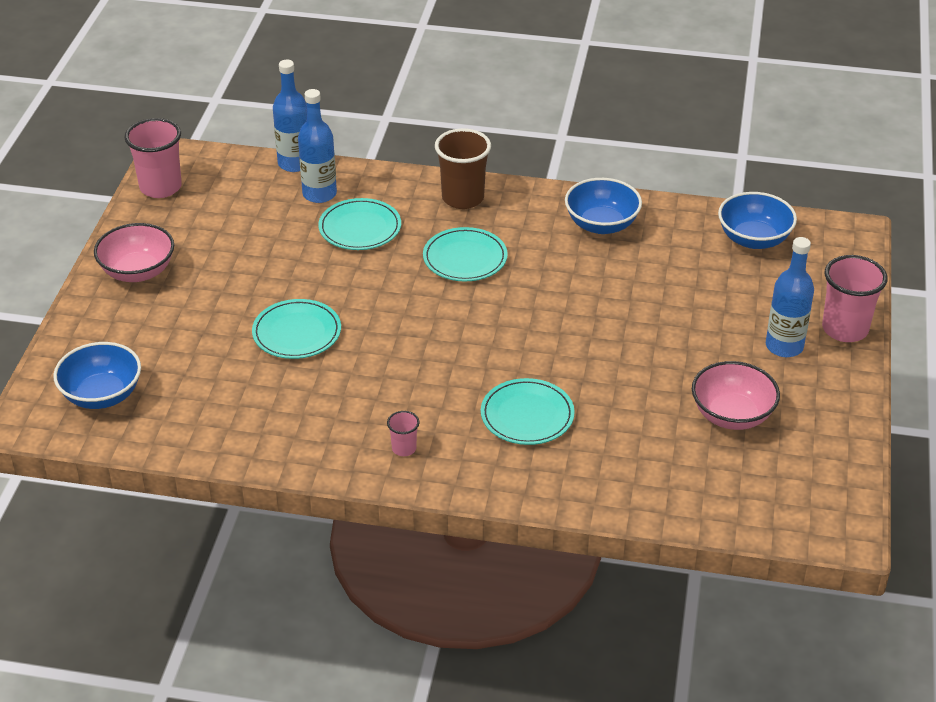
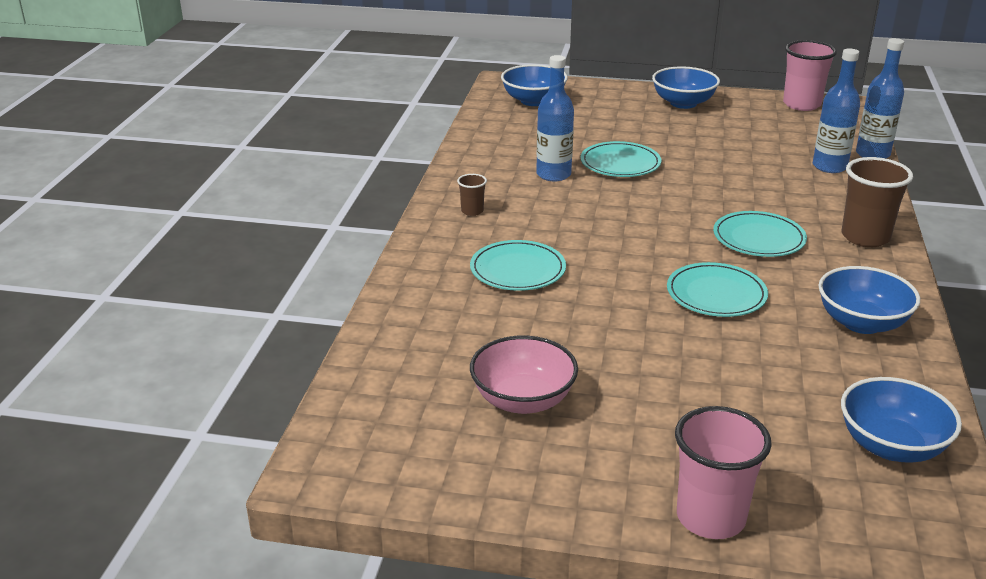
camera: 90 degrees right, 10 degrees down
pink bowl [94,223,174,282] -> blue bowl [652,66,720,109]
turquoise plate [318,198,401,250] -> turquoise plate moved to [667,262,768,317]
pink cup [387,411,420,456] -> brown cup [457,174,487,216]
blue bottle [766,237,814,357] -> blue bottle moved to [536,55,574,181]

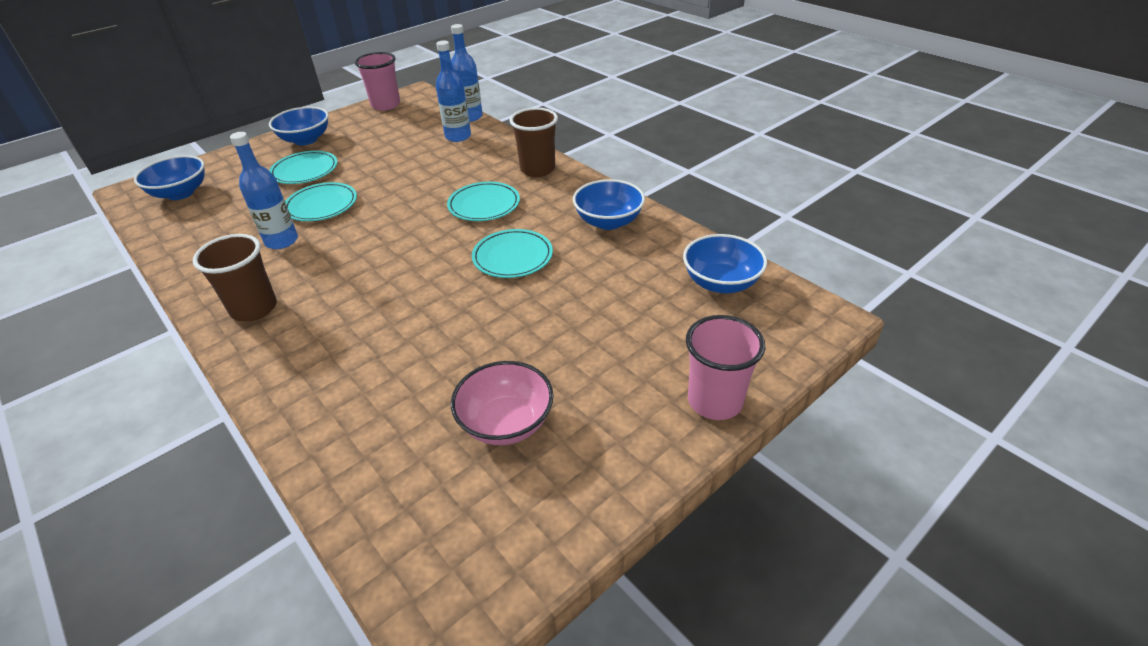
camera: 50 degrees left, 10 degrees up
brown cup [457,174,487,216] -> brown cup [192,234,277,322], size x2.03
turquoise plate [470,240,566,291] -> turquoise plate moved to [269,151,337,184]

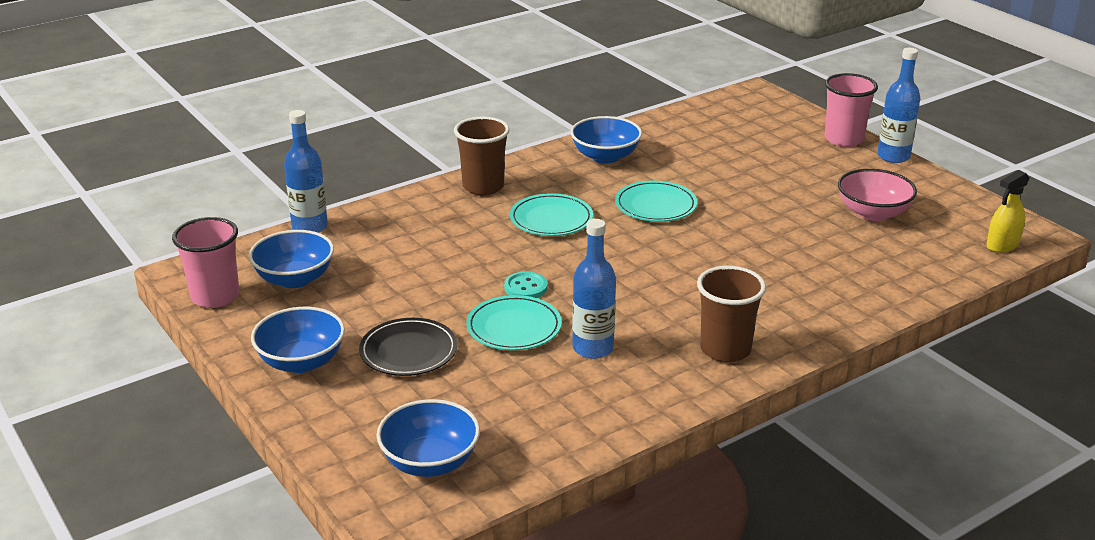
camera: 85 degrees left, 10 degrees down
turquoise plate [269,151,337,184] -> black plate [359,318,457,376]
blue bottle [436,40,471,142] -> blue bottle moved to [877,48,920,163]
blue bowl [683,234,767,293] -> blue bowl moved to [249,230,334,288]
none -> turquoise button [504,272,548,298]
none -> yellow spray bottle [986,170,1029,253]

